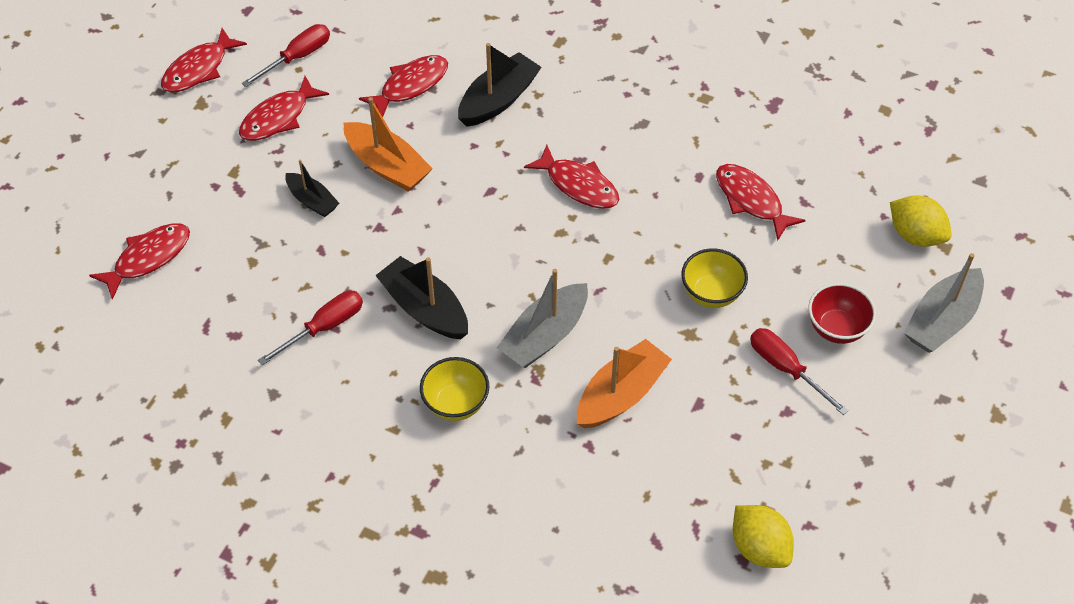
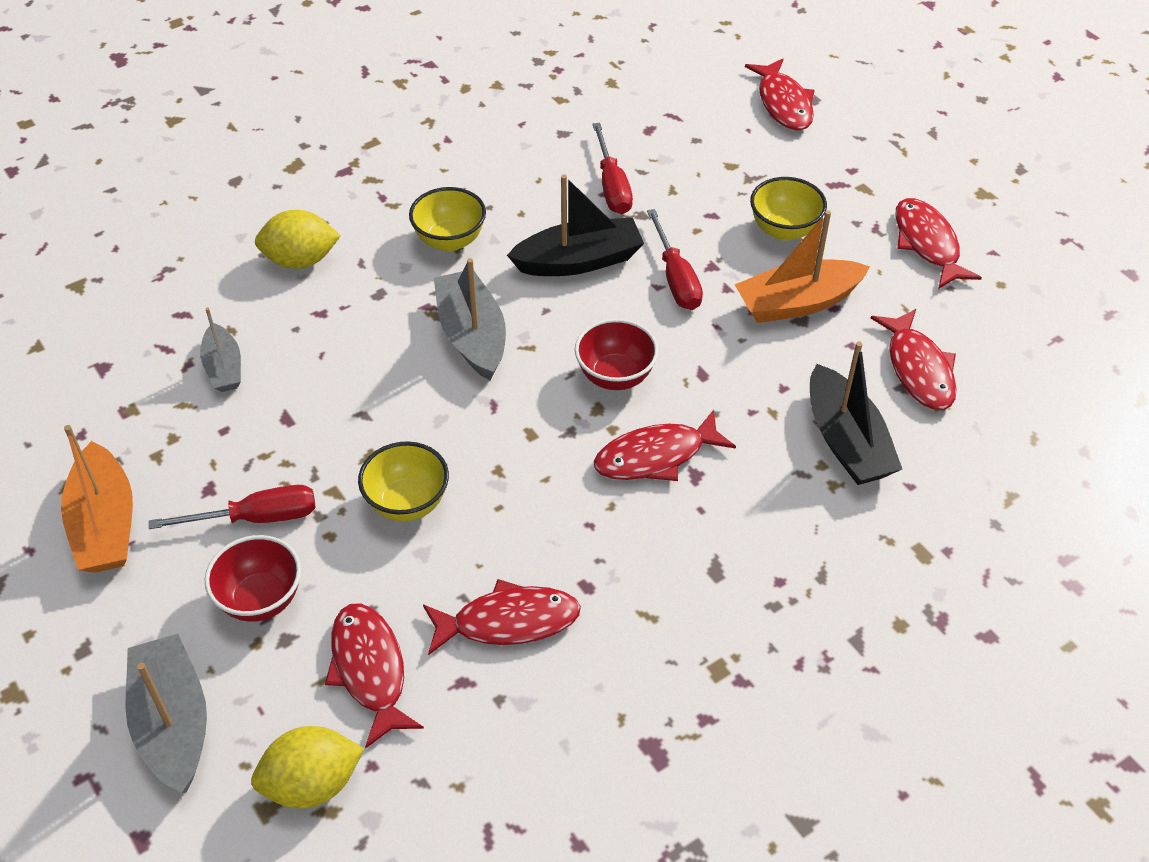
camera: 120 degrees right, 5 degrees down
red fish [161,28,247,93] -> red fish moved to [325,603,424,748]
red screwdriver [242,24,330,87] -> red screwdriver moved to [647,209,703,310]
black boat [285,160,339,217] -> yellow bowl [750,177,827,241]
orange boat [577,339,672,428] -> orange boat moved to [61,425,133,573]
yellow lemon [733,505,794,568] -> yellow lemon moved to [255,210,340,269]
none -> grey boat [200,308,241,392]
none -> red bowl [575,319,659,390]

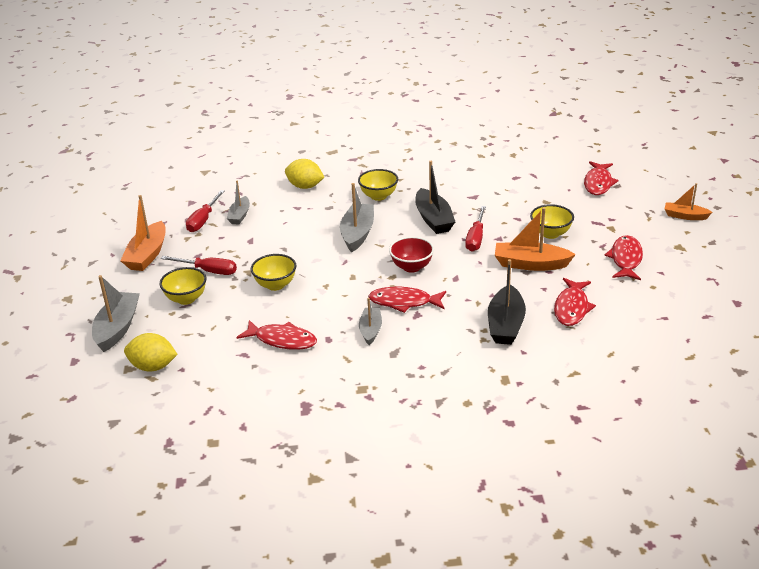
camera: 30 degrees right, 15 degrees down
red bowl [205,535,301,622] -> yellow bowl [159,267,207,305]
red fish [325,603,424,748] -> none
black boat [507,174,644,276] -> black boat turned 60 degrees clockwise [415,161,455,234]
red screwdriver [592,123,633,214] -> red screwdriver moved to [186,190,224,232]
none -> grey boat [359,298,382,345]
none -> orange boat [665,183,712,220]

